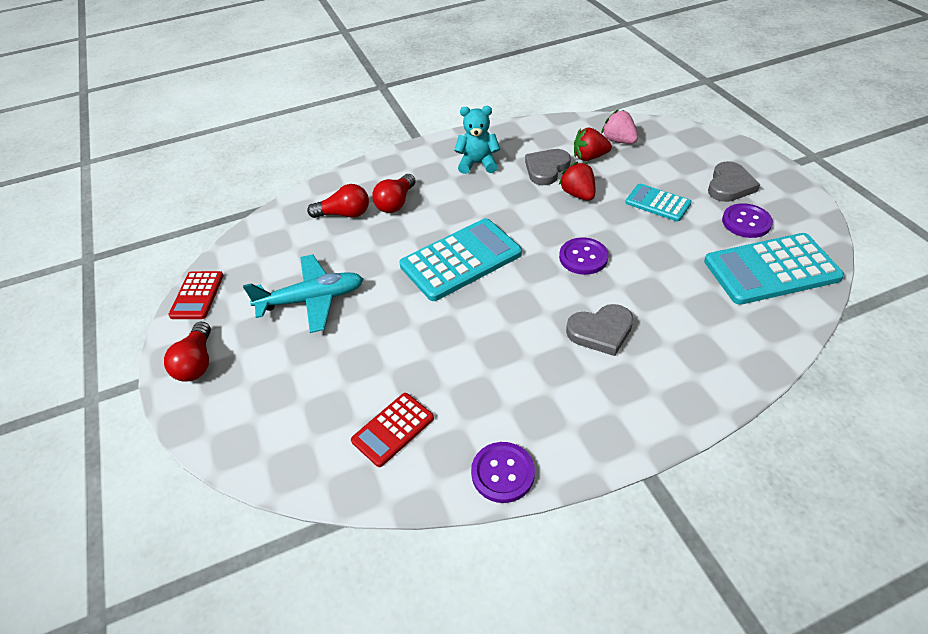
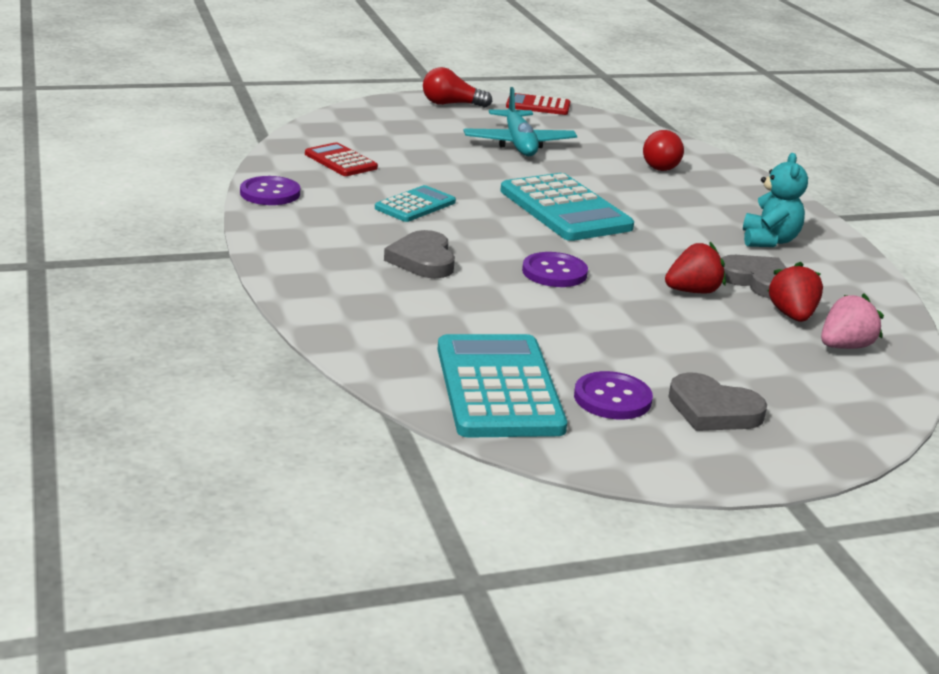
camera: 90 degrees right, 20 degrees down
red light bulb [372,174,416,213] -> none
turquoise calculator [625,184,692,221] -> turquoise calculator moved to [375,185,456,222]

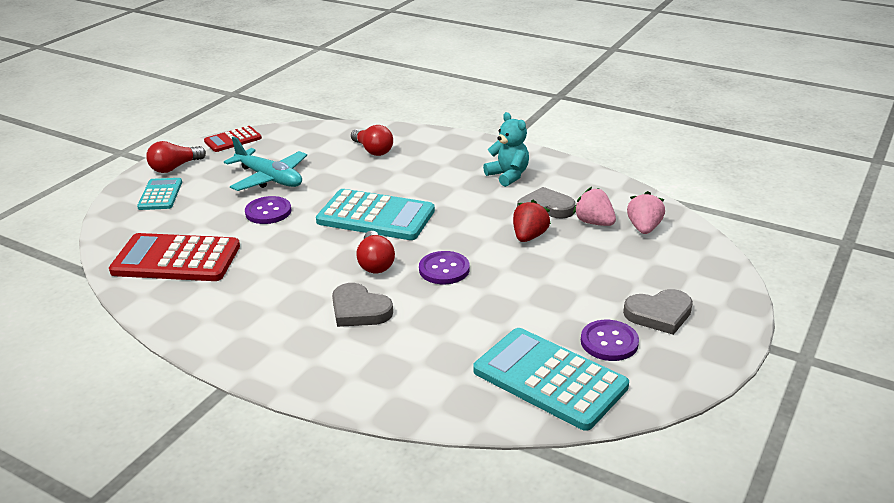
camera: 40 degrees left, 5 degrees up
purple button [240,176,300,205] -> purple button moved to [245,196,291,224]
red calculator [305,142,378,176] -> red calculator [109,233,240,281], size x1.80
turquoise calculator [375,185,456,222] -> turquoise calculator moved to [137,178,182,210]
red strawberry [768,262,823,322] -> pink strawberry [573,187,616,226]
none -> red light bulb [356,231,395,273]

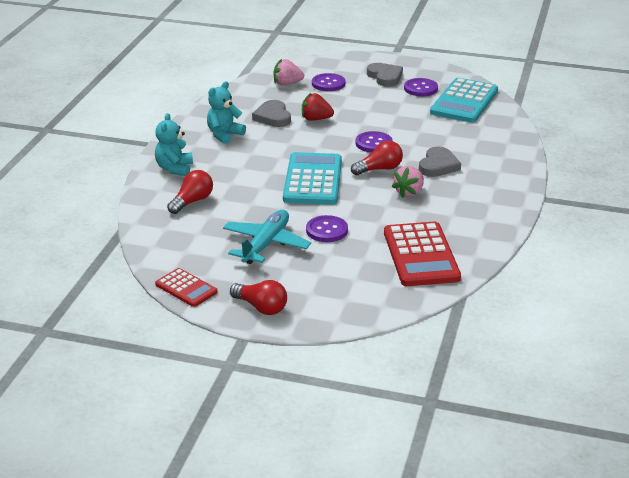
camera: 105 degrees left, 0 degrees up
turquoise calculator [137,178,182,210] -> none
pink strawberry [573,187,616,226] -> pink strawberry moved to [392,166,424,198]
none -> turquoise teddy bear [155,113,193,176]
none -> purple button [312,73,345,91]

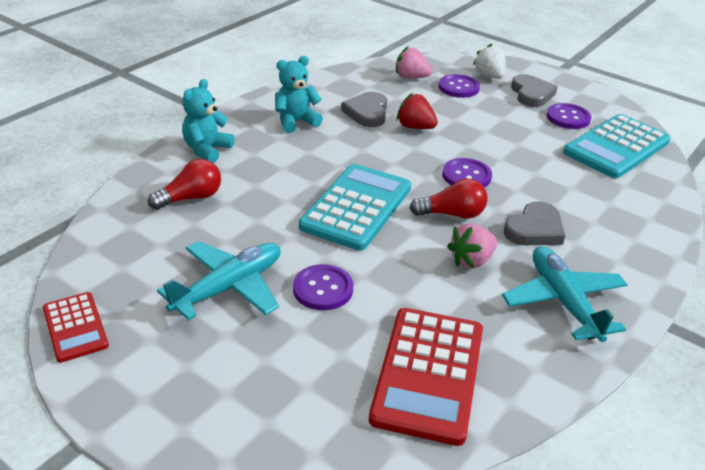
camera: 20 degrees right, 5 degrees up
red light bulb [230,280,287,315] -> none
none -> white strawberry [473,43,506,79]
none -> turquoise plane [502,246,628,342]

